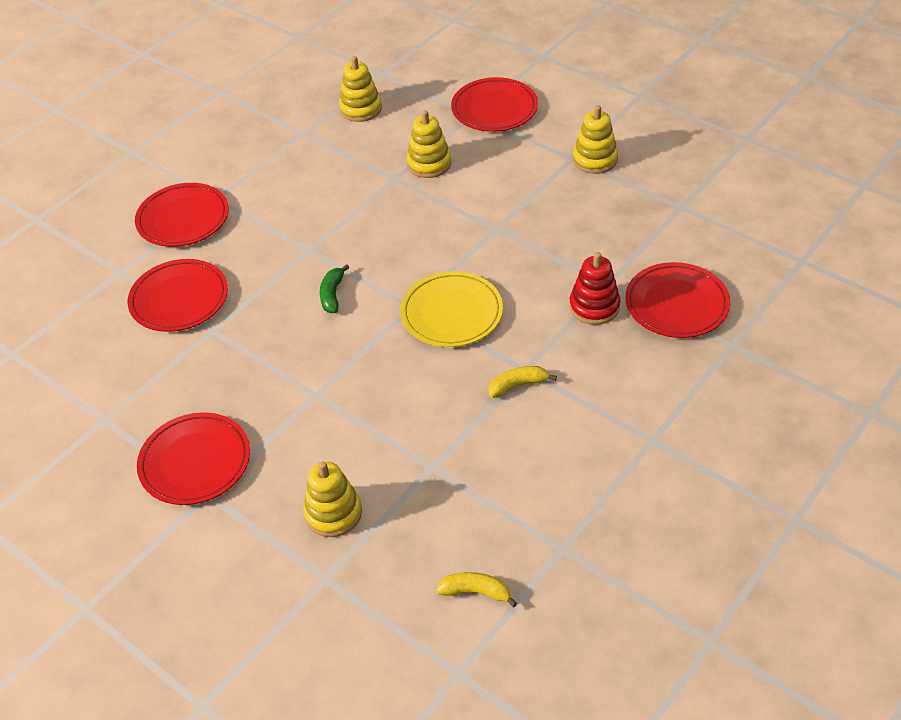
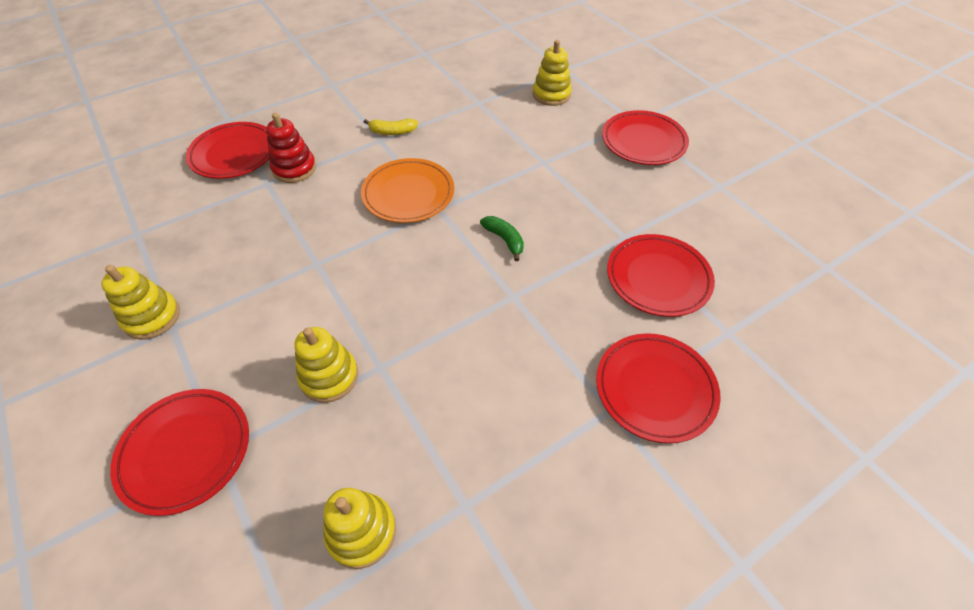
camera: 165 degrees left, 5 degrees up
green banana [320,264,349,313] -> green banana turned 60 degrees counterclockwise [480,216,524,261]
yellow plate [400,271,503,347] -> orange plate [361,158,454,223]
yellow banana [436,572,517,607] -> none

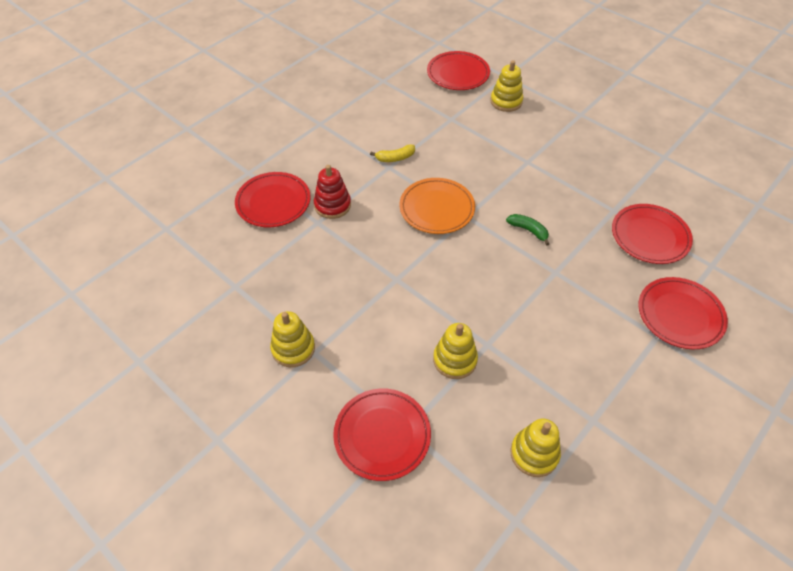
camera: 15 degrees left, 0 degrees up
red plate [602,110,689,165] -> red plate moved to [427,51,490,90]

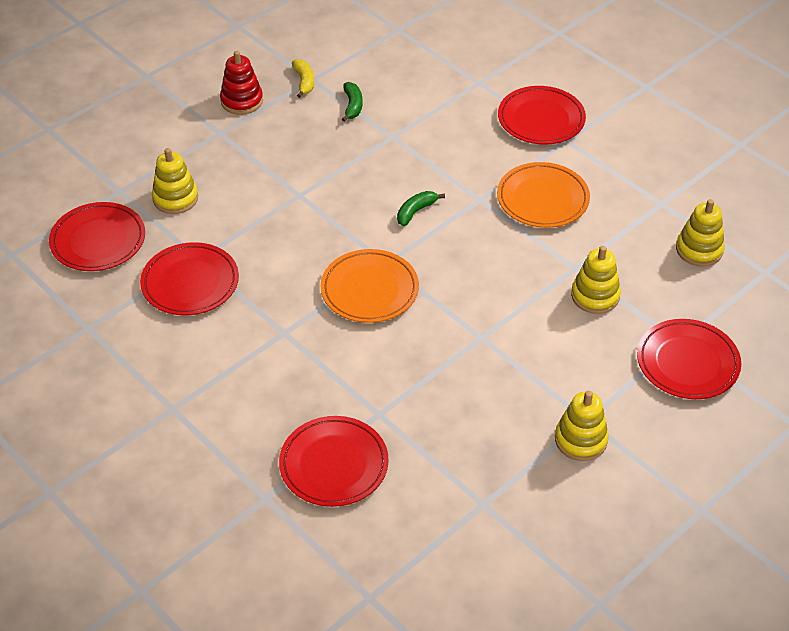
camera: 85 degrees left, 5 degrees down
red stacking toy [314,165,351,219] -> red stacking toy moved to [220,51,263,115]
yellow banana [370,144,415,162] -> yellow banana moved to [292,59,314,98]
red plate [612,204,693,264] -> red plate moved to [140,242,239,316]
none -> green banana [342,82,362,122]
none -> orange plate [497,162,590,228]

